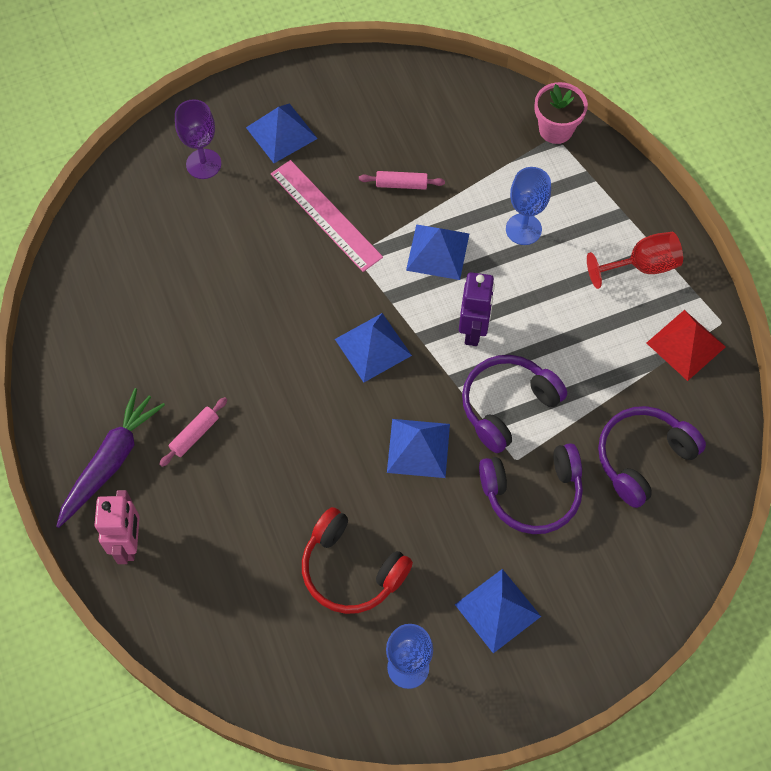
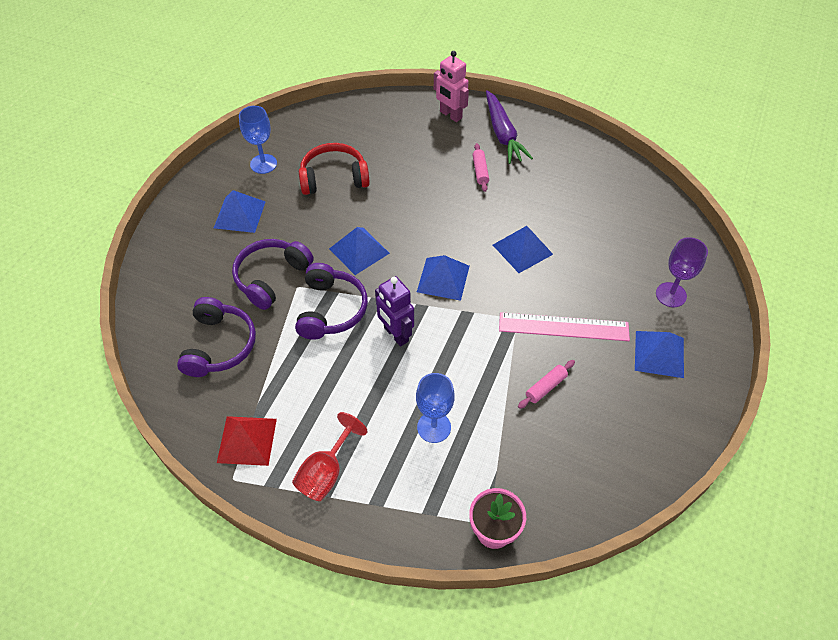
camera: 135 degrees right, 10 degrees down
blue pyramid [406,224,469,280] -> blue pyramid moved to [493,226,553,273]

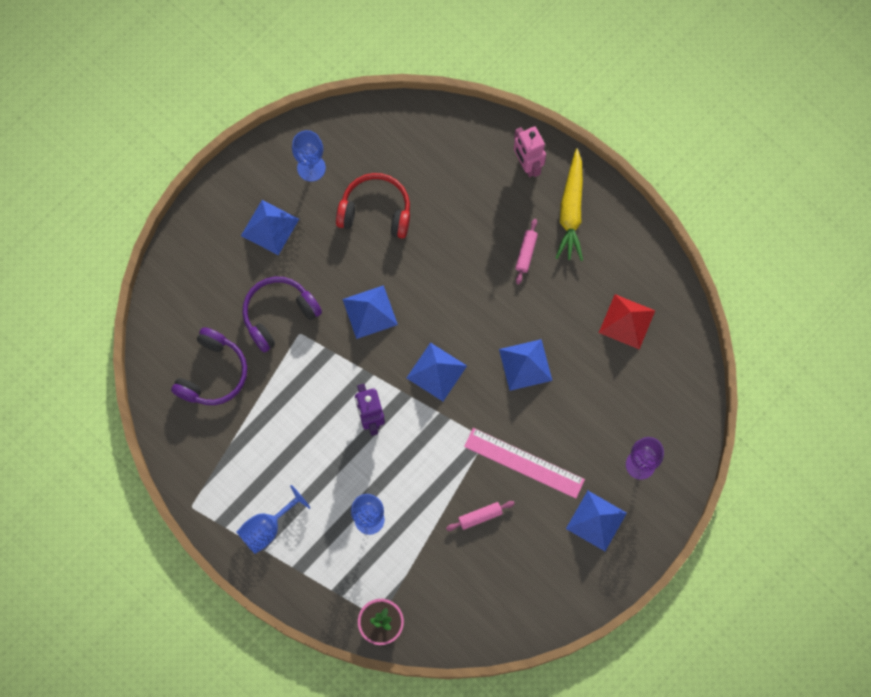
camera: 20 degrees right, 20 degrees up
red pyramid [217,416,277,466] -> red pyramid moved to [599,294,655,349]
red goblet [292,412,367,501] -> blue goblet [236,485,310,554]
purple headphones [295,263,368,340] -> none
purple carrot [486,90,533,164] -> yellow carrot [555,149,583,261]

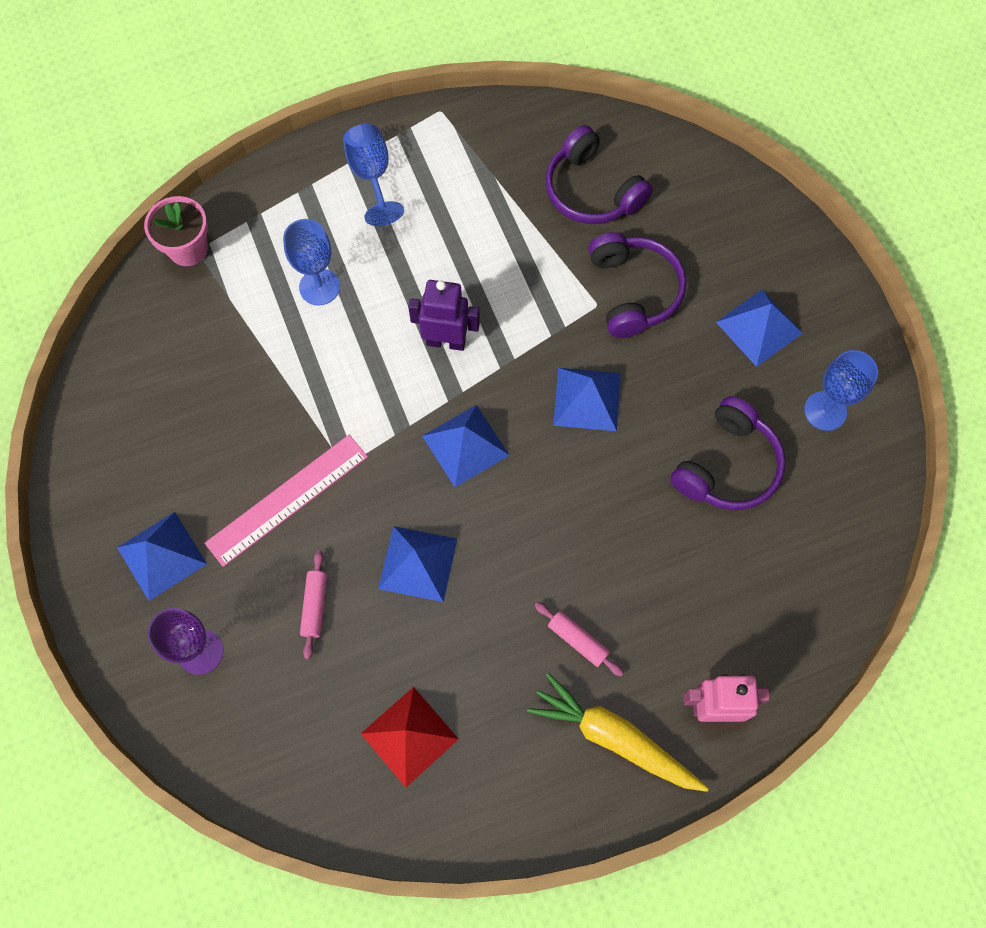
camera: 115 degrees right, 5 degrees down
red headphones [336,173,410,239] -> purple headphones [670,396,786,510]
pink rolling pin [446,501,515,531] -> pink rolling pin moved to [300,551,327,659]

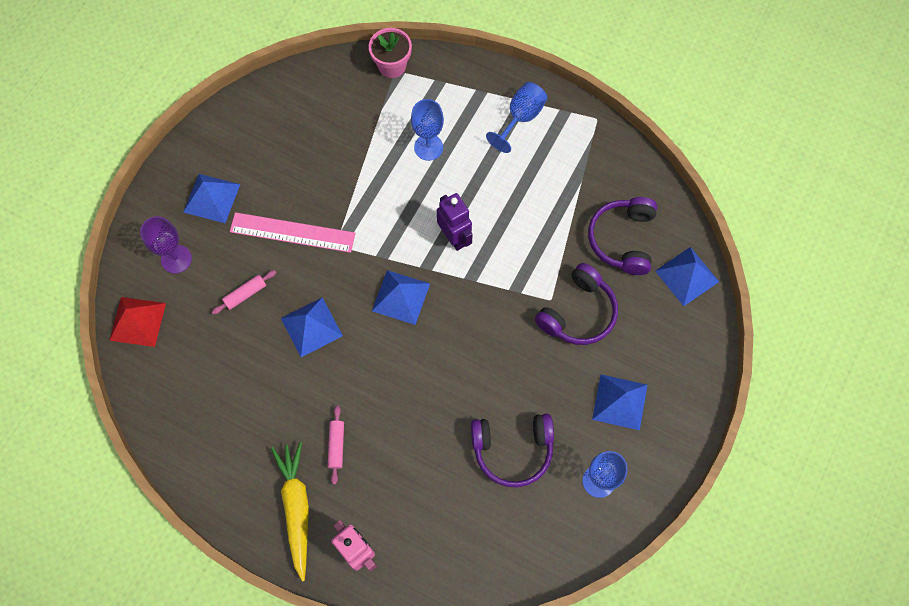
camera: 50 degrees right, 0 degrees up
red pyramid [361,687,459,787] -> red pyramid moved to [109,297,166,347]
blue pyramid [553,368,621,431] -> blue pyramid moved to [655,247,719,306]

